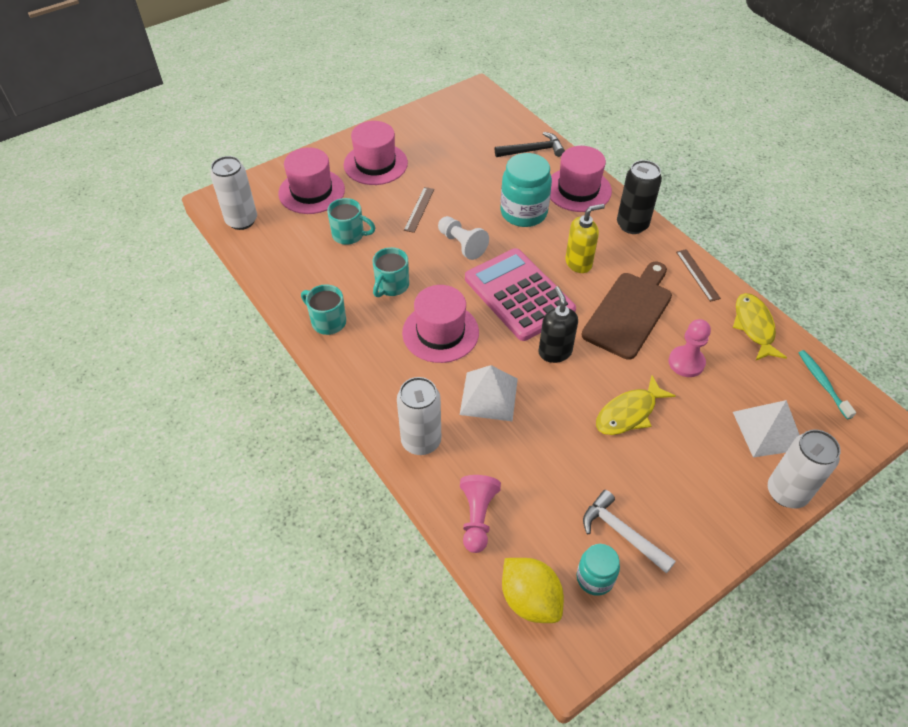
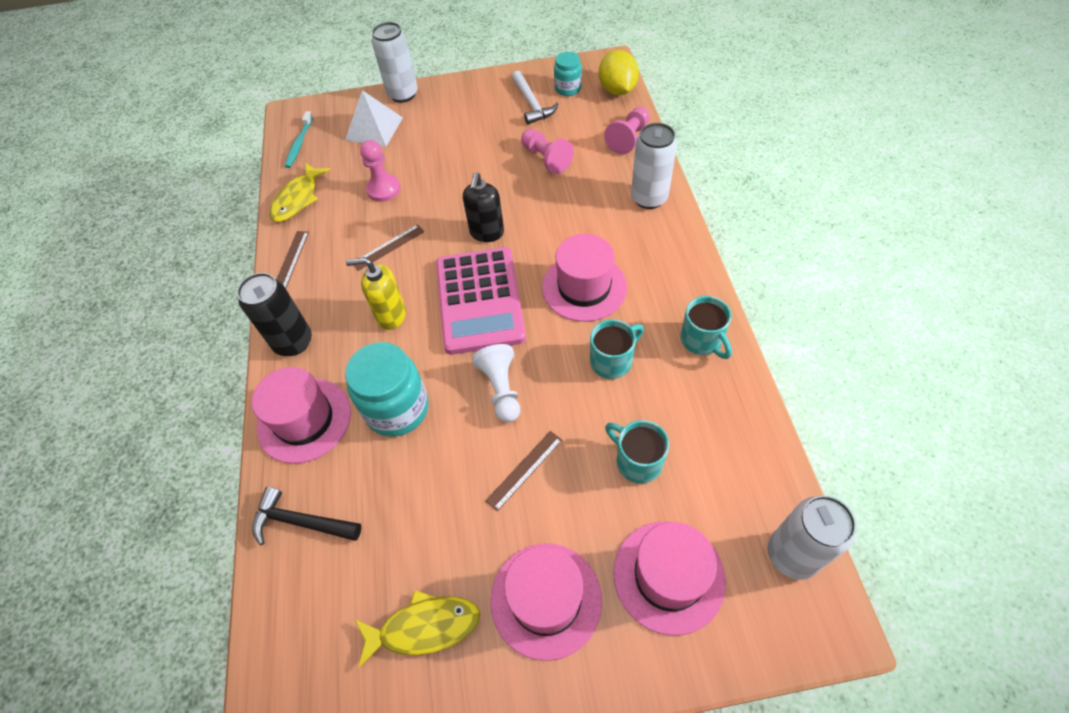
camera: 150 degrees left, 5 degrees up
white pyramid [460,365,518,421] -> none
brown cutting board [582,262,672,360] -> brown ruler [354,224,425,271]
yellow fish [596,375,676,435] -> yellow fish moved to [355,590,480,668]
none -> pink pawn [521,129,574,174]

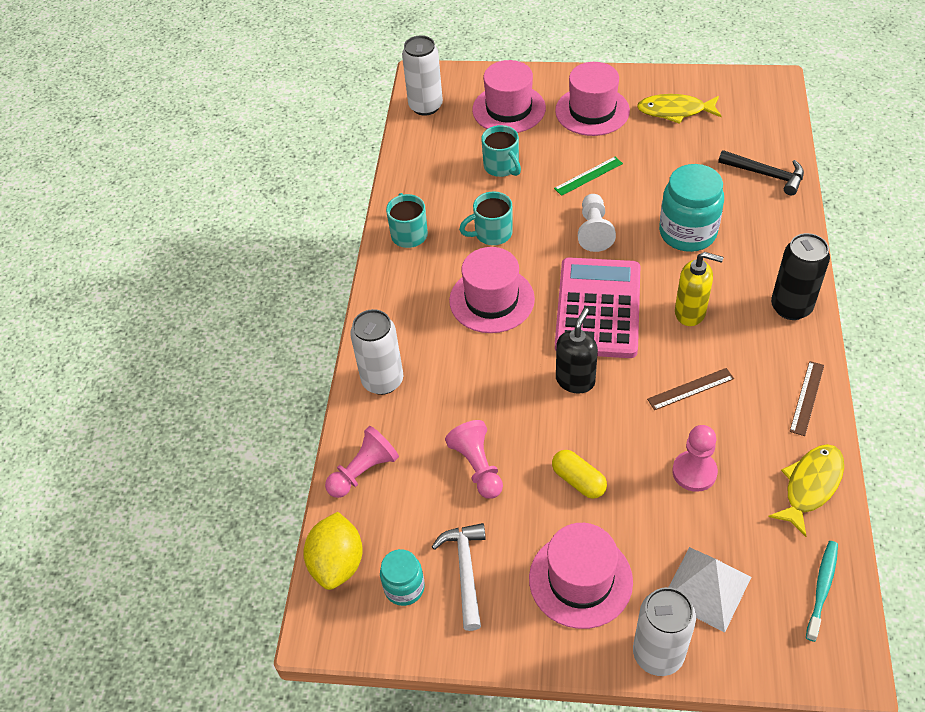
camera: 165 degrees left, 5 degrees down
pink hat [252,367,351,464] -> pink hat moved to [529,523,633,629]
brown ruler [486,431,562,512] -> green ruler [554,157,623,196]
none -> yellow capsule [552,450,607,499]

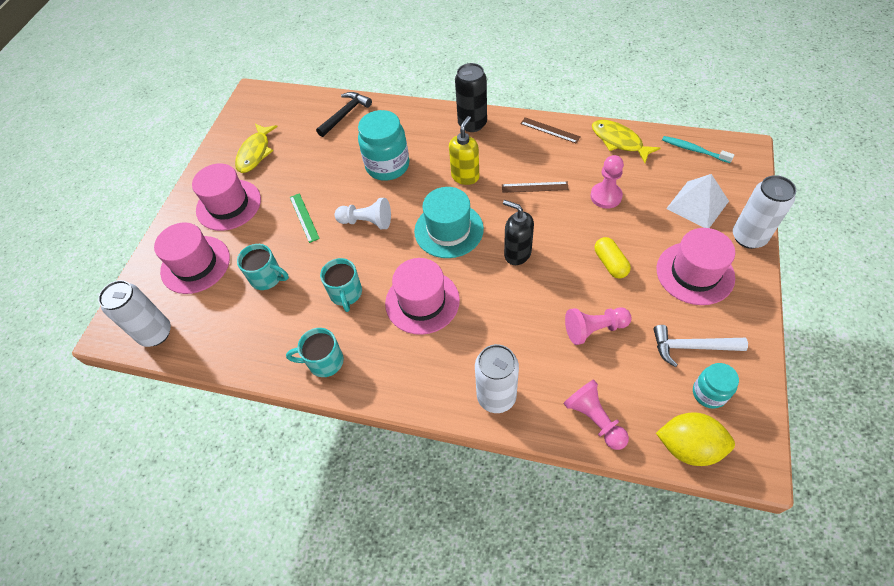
camera: 80 degrees left, 5 degrees up
turquoise mug [481,125,521,177] -> turquoise mug turned 45 degrees clockwise [237,244,289,290]
yellow capsule [552,450,607,499] -> yellow capsule turned 75 degrees counterclockwise [595,237,631,278]
pink calculator [555,257,641,358] -> turquoise hat [414,187,484,258]
brown ruler [647,368,734,410] -> brown ruler turned 75 degrees counterclockwise [502,182,569,193]

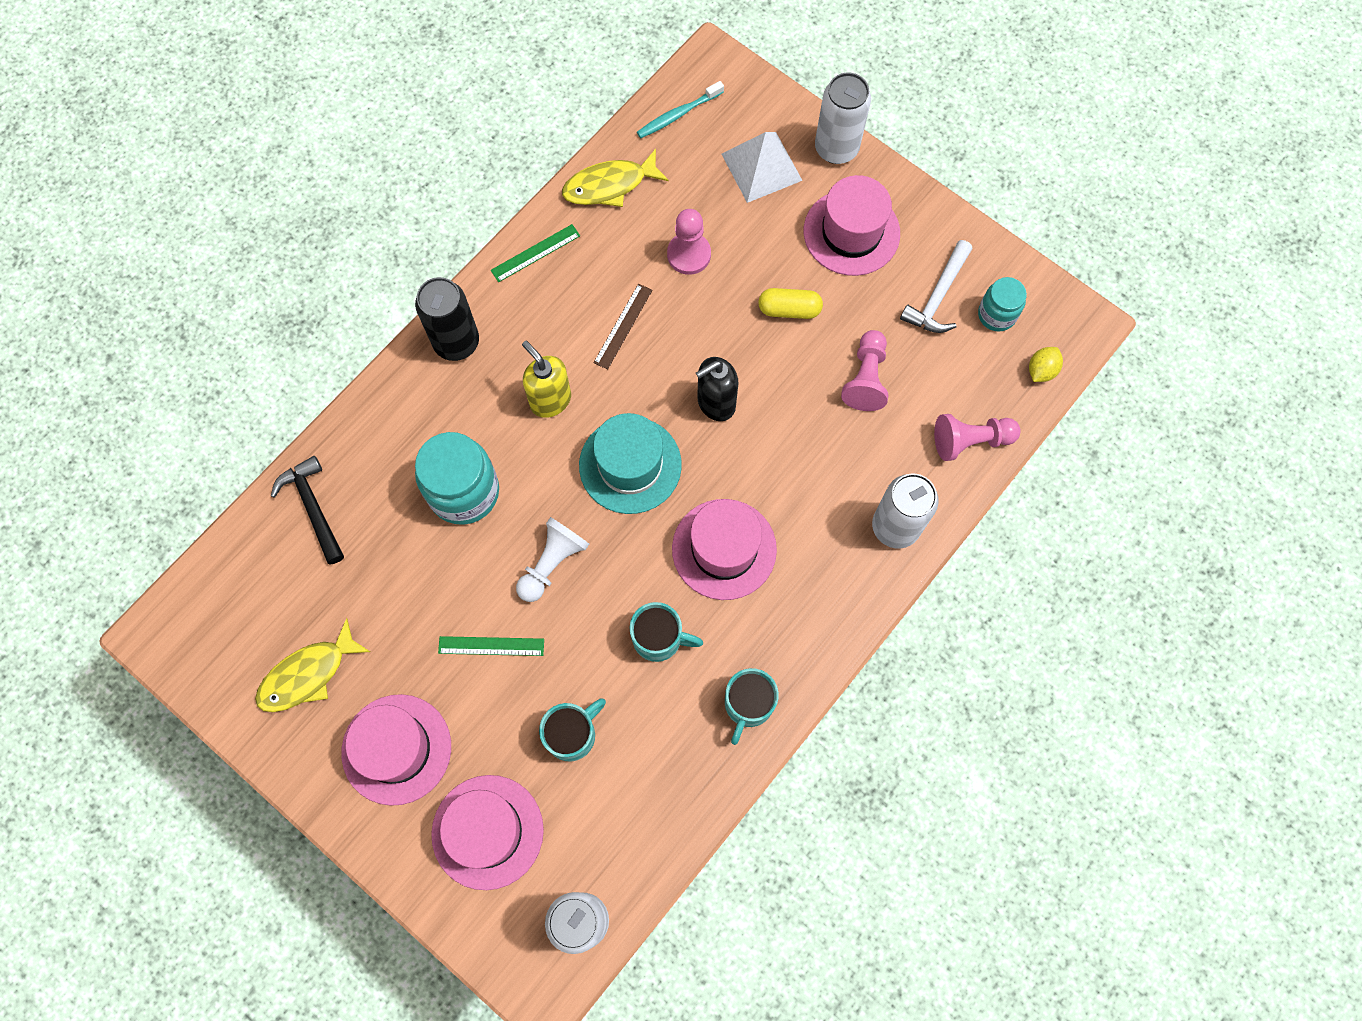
camera: 70 degrees left, 15 degrees up
yellow fish [235,124,278,173] -> yellow fish turned 105 degrees clockwise [255,618,370,712]
brown ruler [520,117,581,143] -> green ruler [491,224,580,282]
yellow lemon [656,412,735,466] -> yellow lemon [1029,347,1063,382], size x0.54

